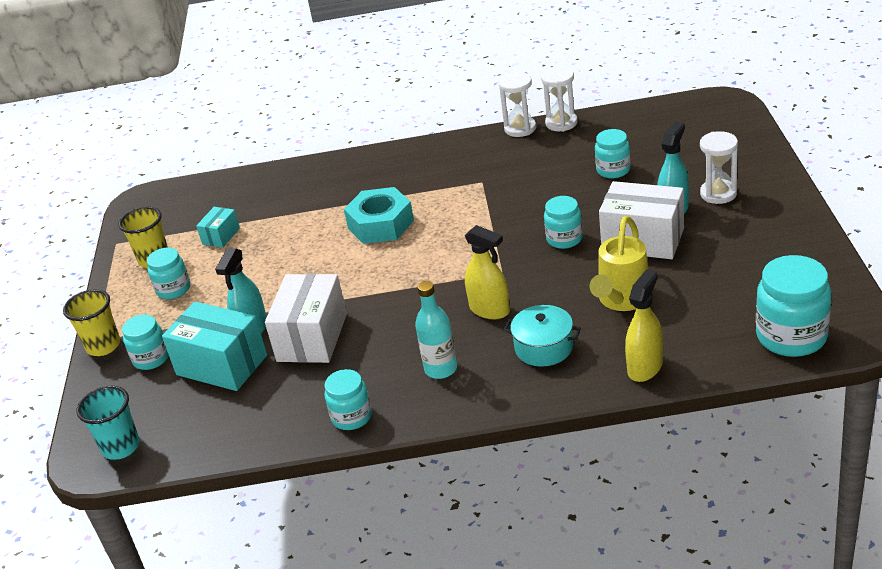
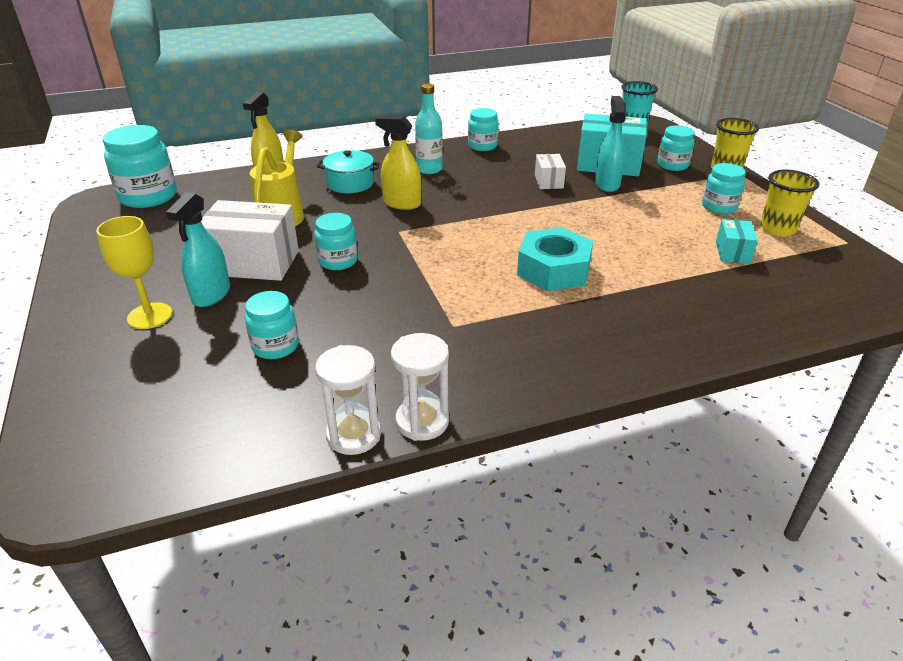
camera: 160 degrees right, 0 degrees up
white box [265,274,347,363] -> white box [535,154,566,189], size x0.51
white hourglass [700,131,738,204] -> yellow goblet [96,216,172,329]

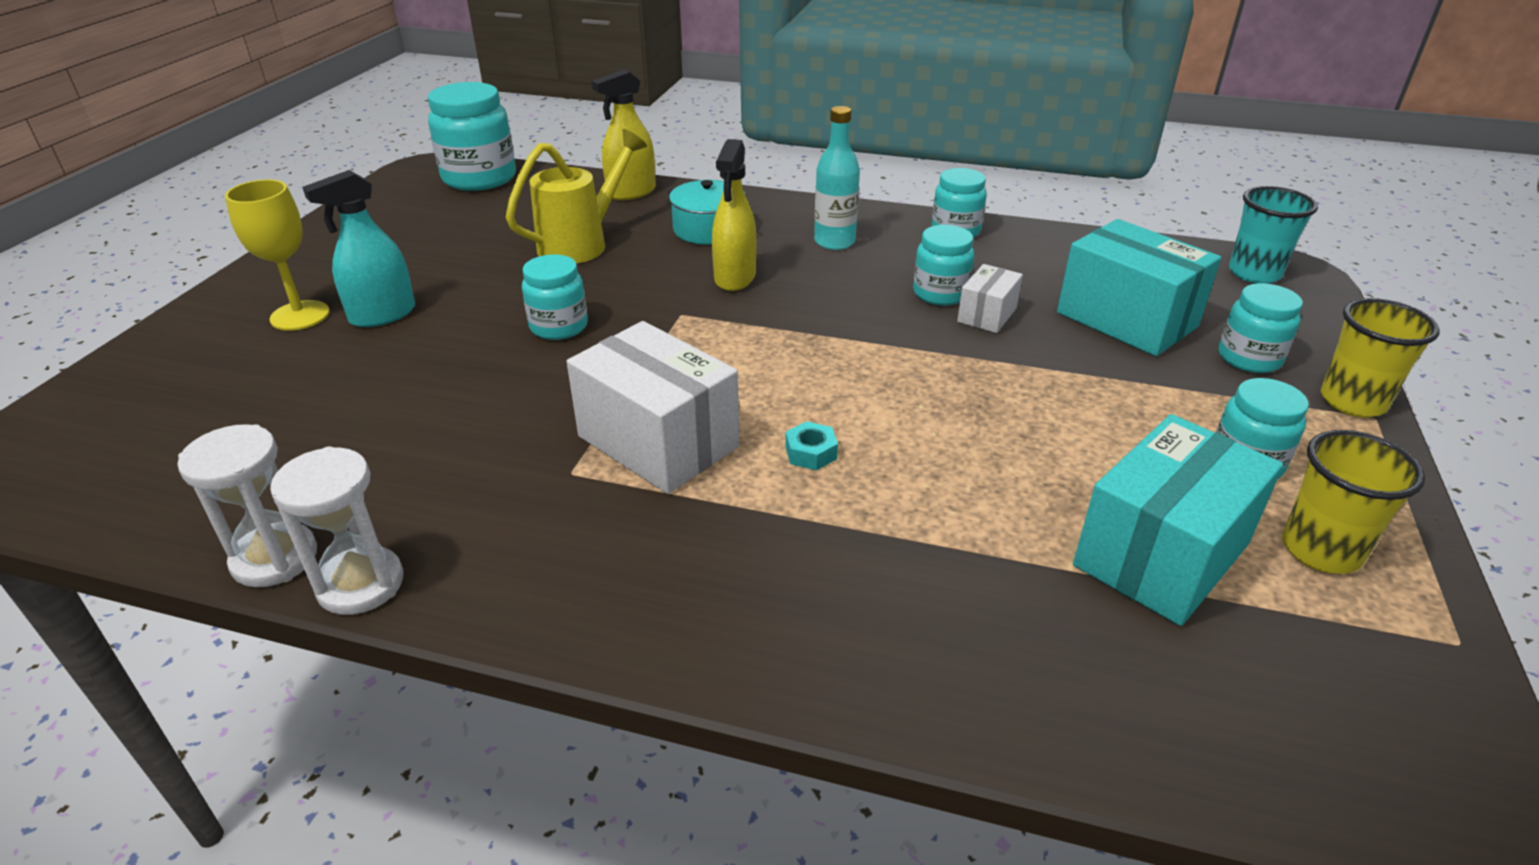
camera: 35 degrees right, 0 degrees up
white box [201,200,299,281] -> white box moved to [567,321,740,494]
turquoise jar [245,291,299,359] -> turquoise jar moved to [913,225,975,306]
yellow spray bottle [375,116,421,210] -> yellow spray bottle turned 135 degrees counterclockwise [712,139,756,291]
turquoise nut [517,227,593,291] -> turquoise nut [785,421,838,470], size x0.40
turquoise spray bottle [595,96,626,192] -> none
turquoise box [716,219,758,264] -> turquoise box [1073,414,1283,626], size x1.95

